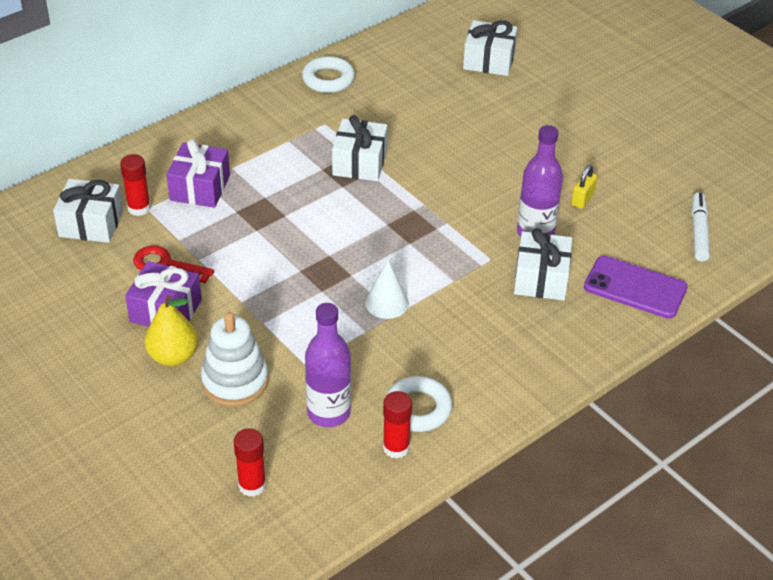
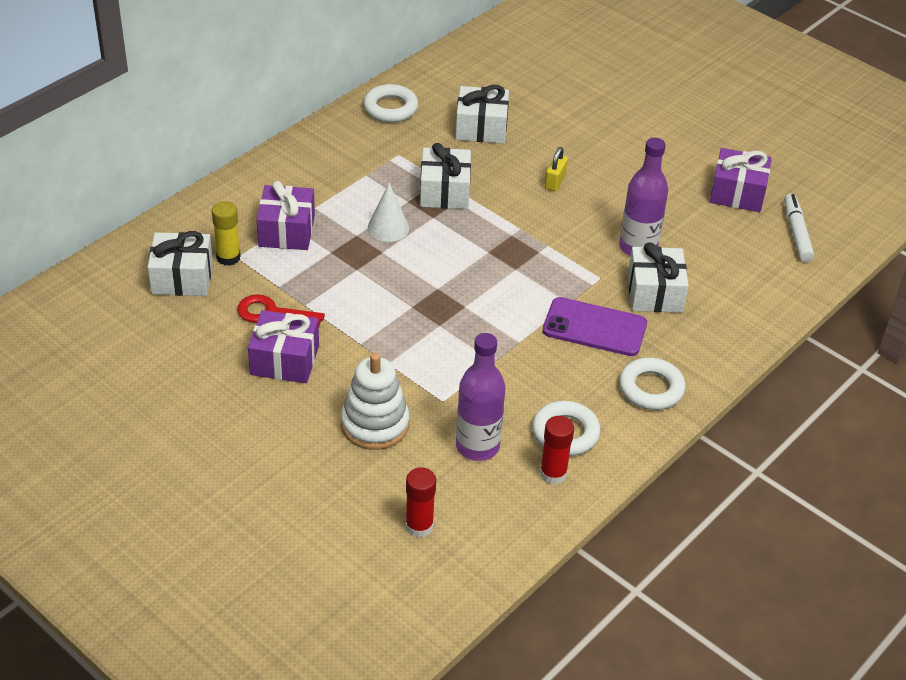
camera: 10 degrees left, 0 degrees up
red glue stick [120,154,151,216] -> yellow glue stick [212,201,241,266]
yellow pear [145,295,198,366] -> none
white cone [365,259,409,319] -> white cone moved to [368,183,409,242]
white gift [463,20,518,76] -> white gift moved to [455,85,509,144]
yellow padlock [571,165,597,209] -> yellow padlock moved to [545,147,568,191]
purple phone [584,256,688,319] -> purple phone moved to [543,297,647,356]
none -> white ring [619,358,685,410]
none -> purple gift [710,148,772,212]

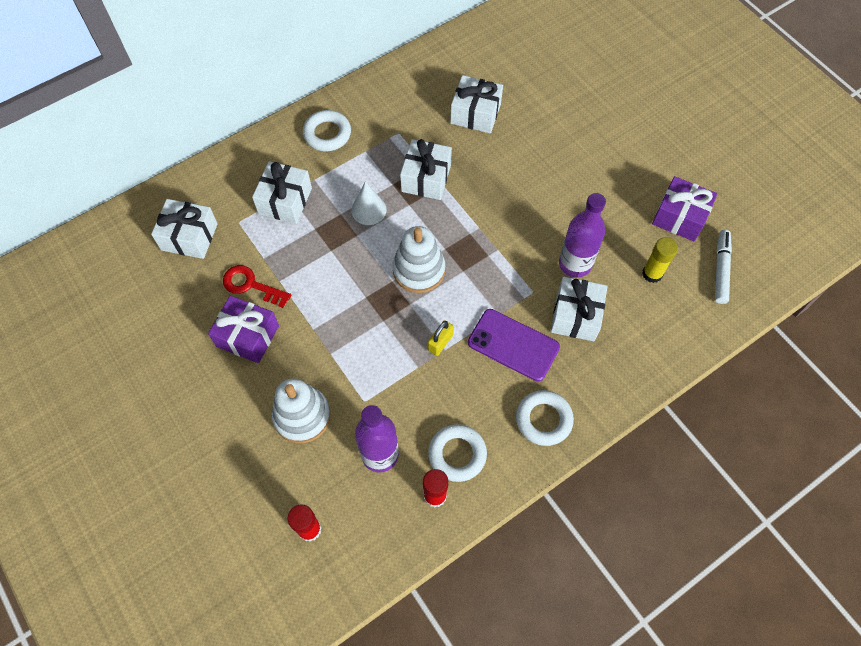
camera: 15 degrees right, 20 degrees up
yellow glue stick [212,201,241,266] -> yellow glue stick moved to [642,237,678,283]
purple gift [256,181,315,250] -> white gift [252,161,312,224]
white ring [363,84,418,122] -> white ring moved to [303,110,351,151]
yellow padlock [545,147,568,191] -> yellow padlock moved to [428,320,454,356]
none -> white stacking toy [392,226,445,293]

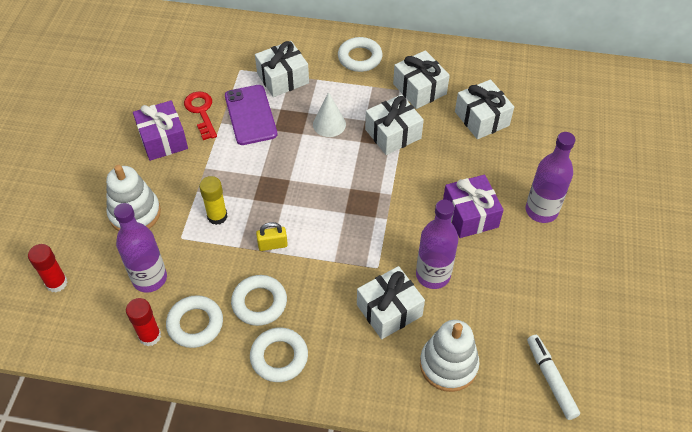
camera: 45 degrees right, 10 degrees down
white gift [151,199,218,259] -> white gift moved to [393,50,450,109]
white stacking toy [392,226,445,293] -> white stacking toy moved to [420,320,480,392]
purple phone [468,309,560,382] -> purple phone moved to [225,85,277,145]
yellow glue stick [642,237,678,283] -> yellow glue stick moved to [199,176,227,225]
purple gift [652,176,718,242] -> purple gift moved to [443,175,504,238]
white marker [715,230,732,304] -> white marker turned 75 degrees counterclockwise [527,335,580,420]
none -> white ring [231,275,287,326]
none -> purple bottle [525,132,575,223]

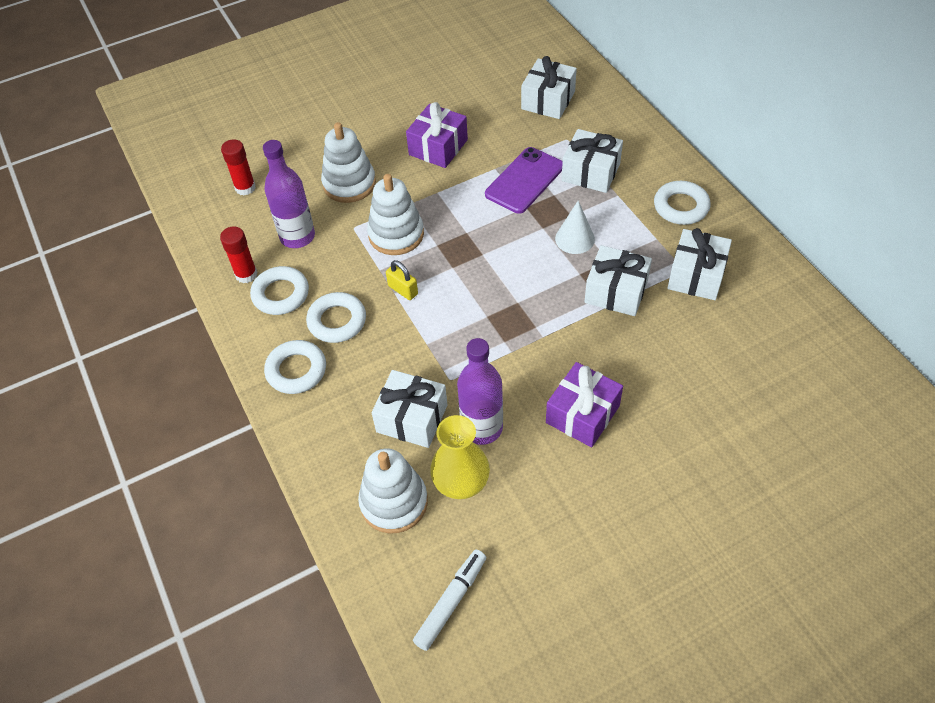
camera: 55 degrees right, 0 degrees up
red key [184,91,217,140] -> none
yellow glue stick [199,176,227,225] -> white stacking toy [367,174,424,255]
white gift [455,79,514,139] -> white gift moved to [521,56,577,119]
purple bottle [525,132,575,223] -> none
none -> yellow vase [430,415,490,499]

